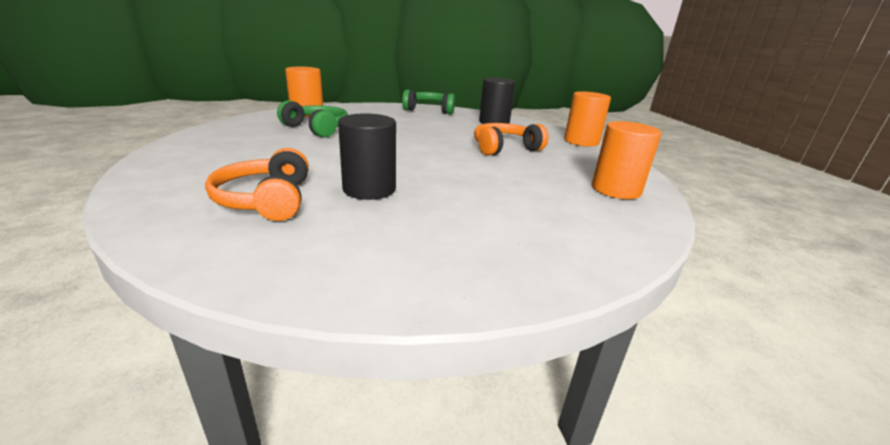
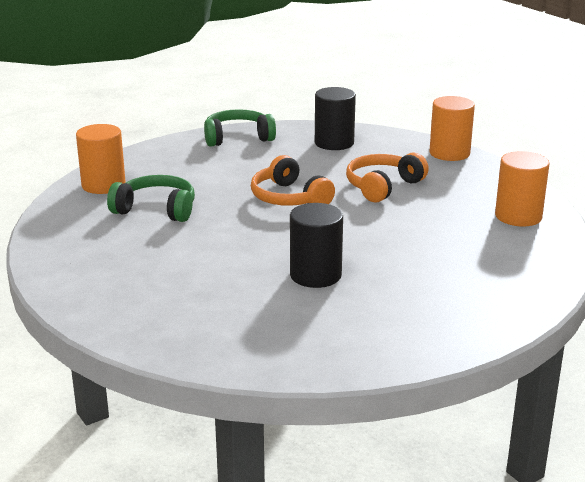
camera: 20 degrees left, 0 degrees up
orange headphones [205,148,309,221] -> orange headphones moved to [251,155,335,206]

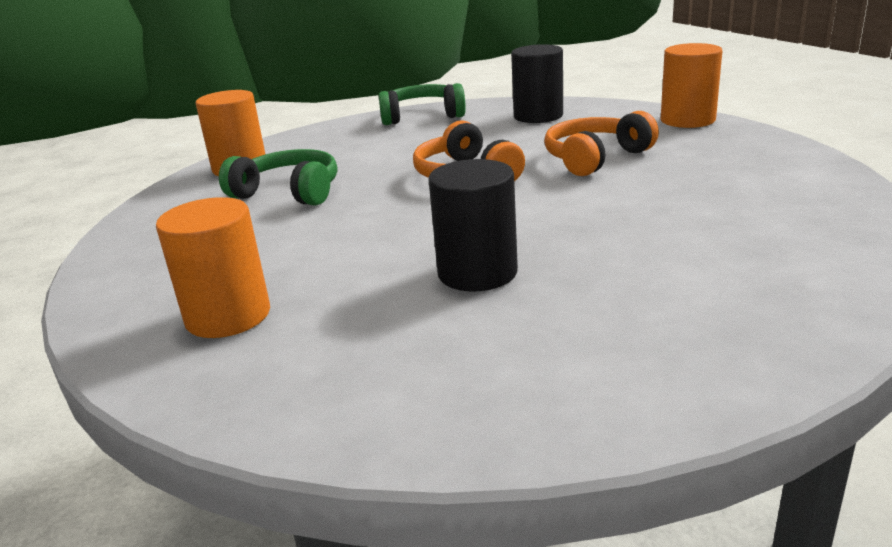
camera: 10 degrees right, 0 degrees up
orange cylinder [495,151,550,226] -> orange cylinder moved to [156,197,270,338]

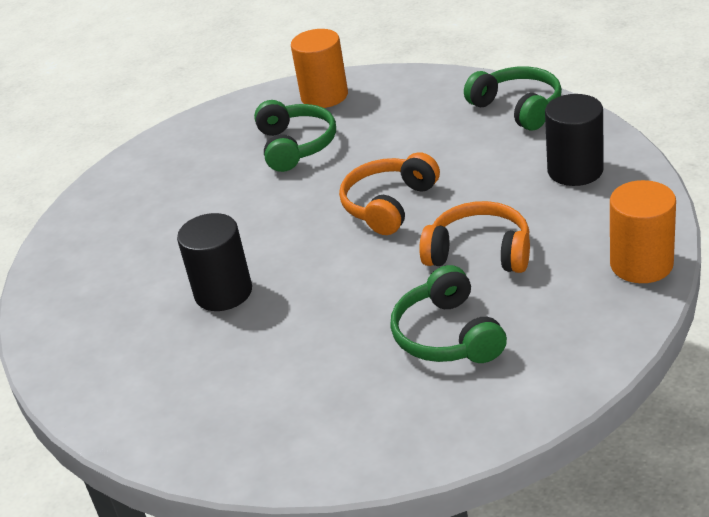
camera: 60 degrees right, 10 degrees up
orange cylinder [156,197,270,338] -> none
none -> green headphones [390,265,507,363]

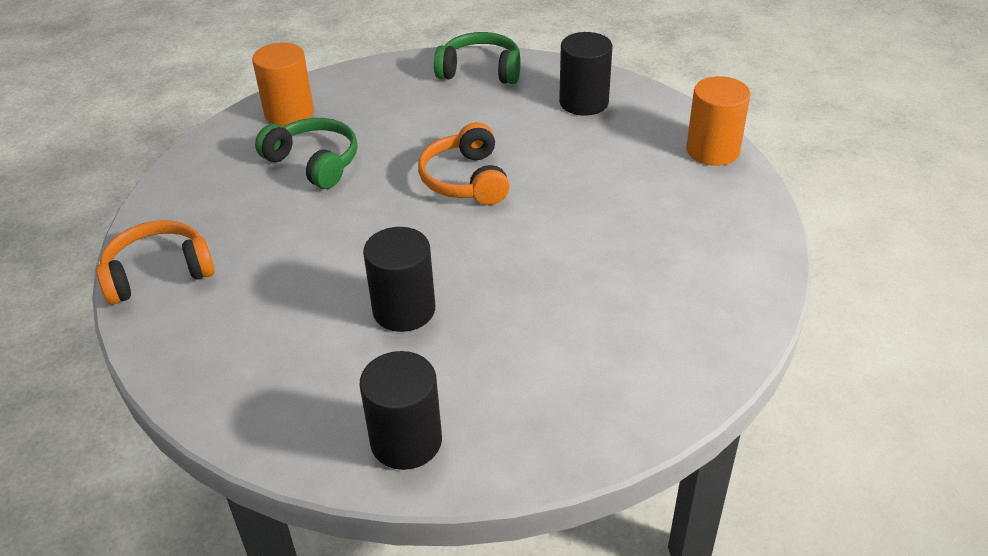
camera: 45 degrees left, 5 degrees up
green headphones [390,265,507,363] -> none
orange headphones [419,201,530,273] -> orange headphones moved to [96,220,215,305]
none -> black cylinder [360,351,442,470]

